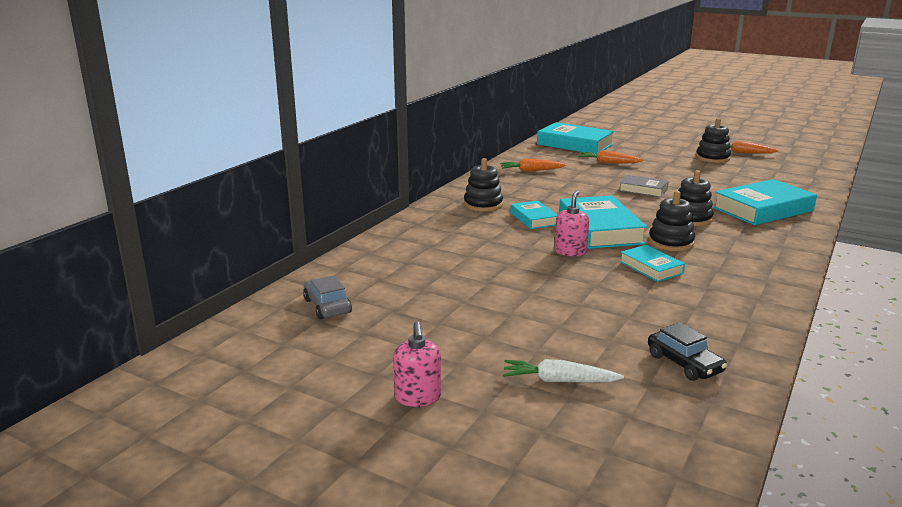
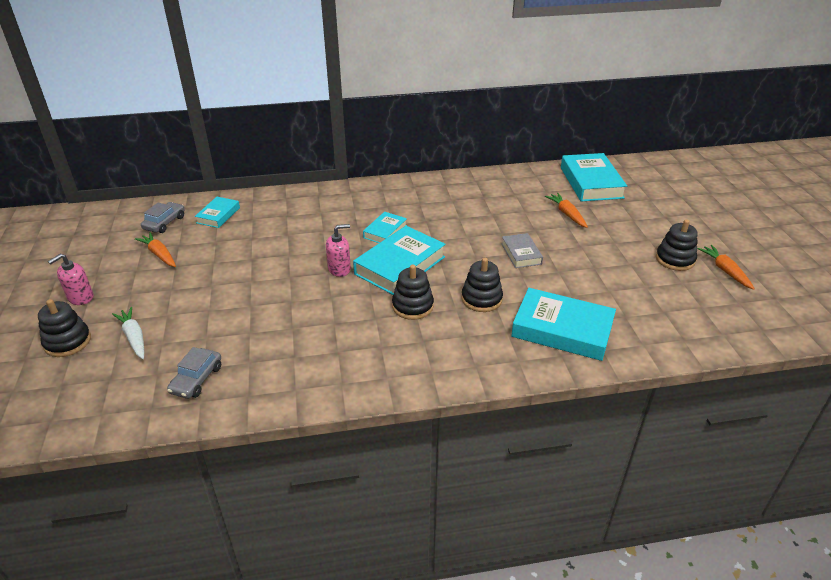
camera: 50 degrees right, 15 degrees up
black stacking toy [464,158,503,212] -> black stacking toy moved to [38,299,91,357]
orange carrot [500,159,566,172] -> orange carrot moved to [135,232,176,267]
turquoise book [620,245,685,282] -> turquoise book moved to [195,197,240,228]
black car [648,322,727,381] -> grey car [167,347,221,399]

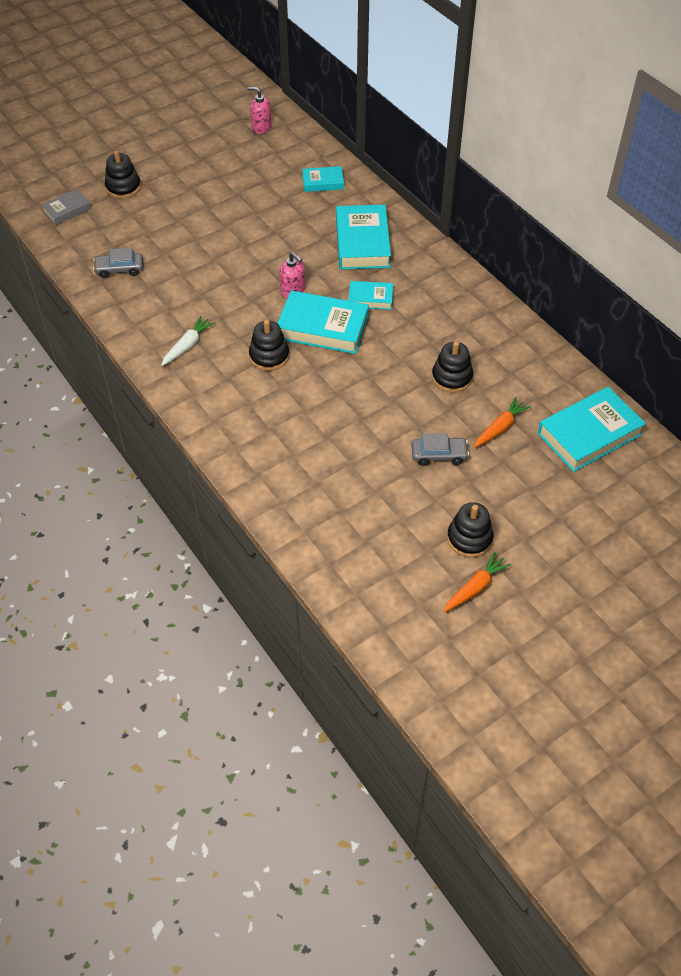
camera: 65 degrees right, 15 degrees up
pink soap dispenser [48,254,93,305] -> pink soap dispenser moved to [247,87,271,134]
white carrot [112,307,144,359] -> white carrot moved to [161,316,215,366]
orange carrot [135,232,176,267] -> none
grey car [141,202,185,233] -> grey car moved to [411,433,469,466]
black stacking toy [461,258,503,312] -> black stacking toy moved to [432,341,473,393]
grey book [501,233,543,268] -> grey book moved to [42,189,91,225]
turquoise book [511,288,616,361] -> turquoise book moved to [336,205,391,270]

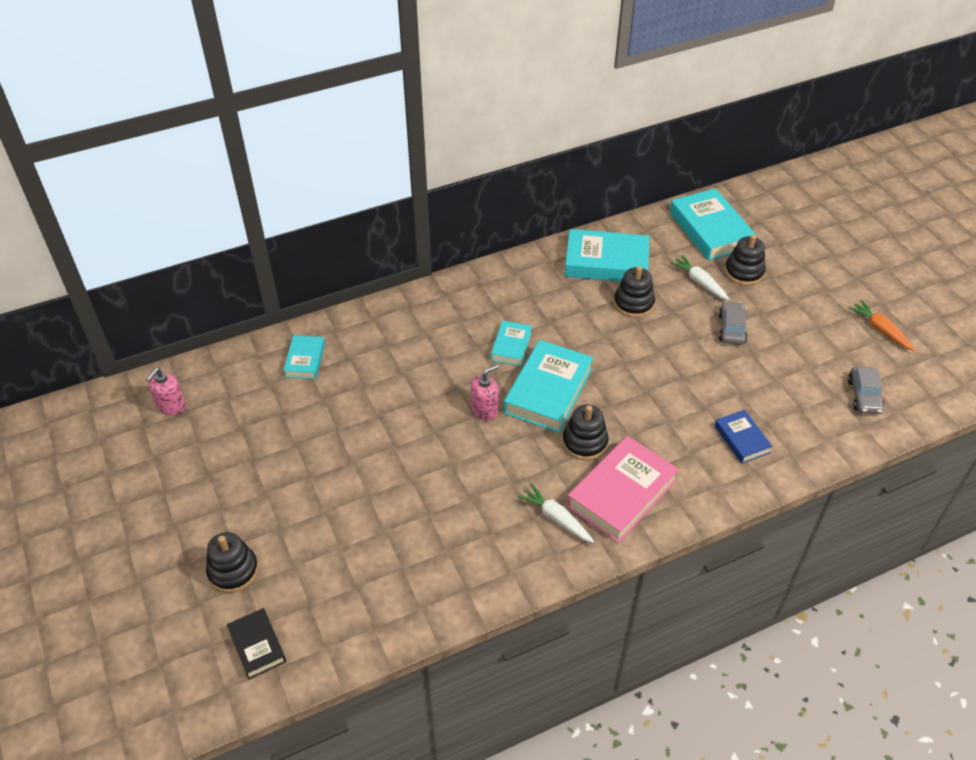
camera: 80 degrees left, 5 degrees down
grey book [42,189,91,225] -> black book [227,608,286,679]
grey car [93,248,143,278] -> grey car moved to [848,367,885,414]
turquoise book [336,205,391,270] -> turquoise book moved to [565,229,649,282]
black stacking toy [447,502,493,557] -> black stacking toy moved to [725,235,766,286]
orange carrot [474,397,531,448] -> white carrot [670,255,730,300]
none -> pink book [567,436,679,543]
none -> blue book [714,410,773,464]

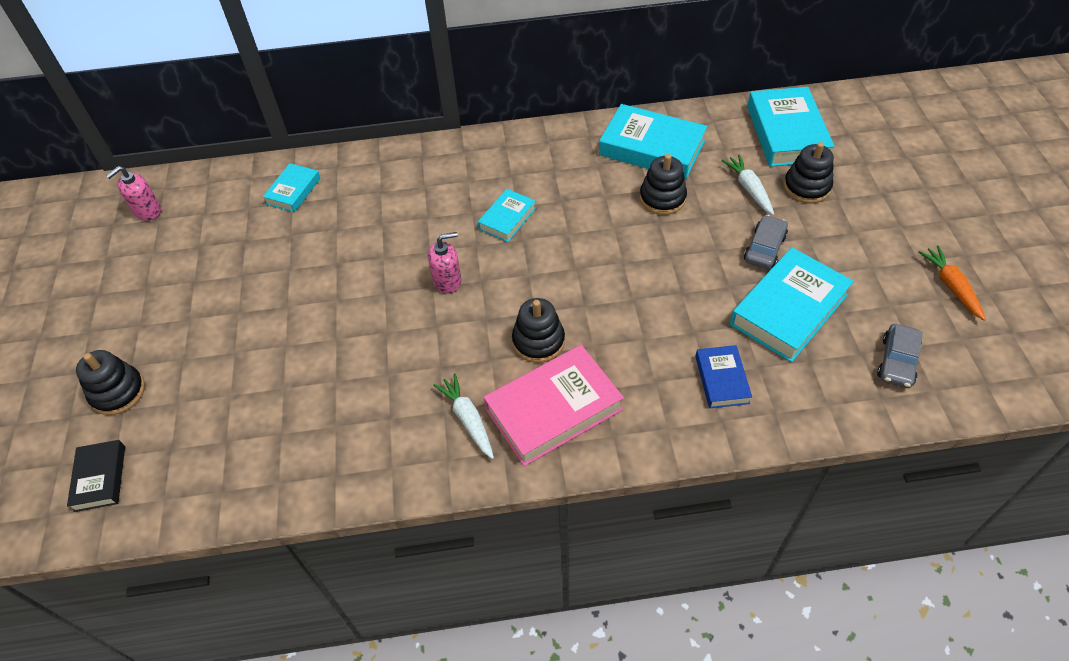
camera: 20 degrees right, 5 degrees up
turquoise book [504,340,593,433] -> turquoise book moved to [730,247,854,362]

